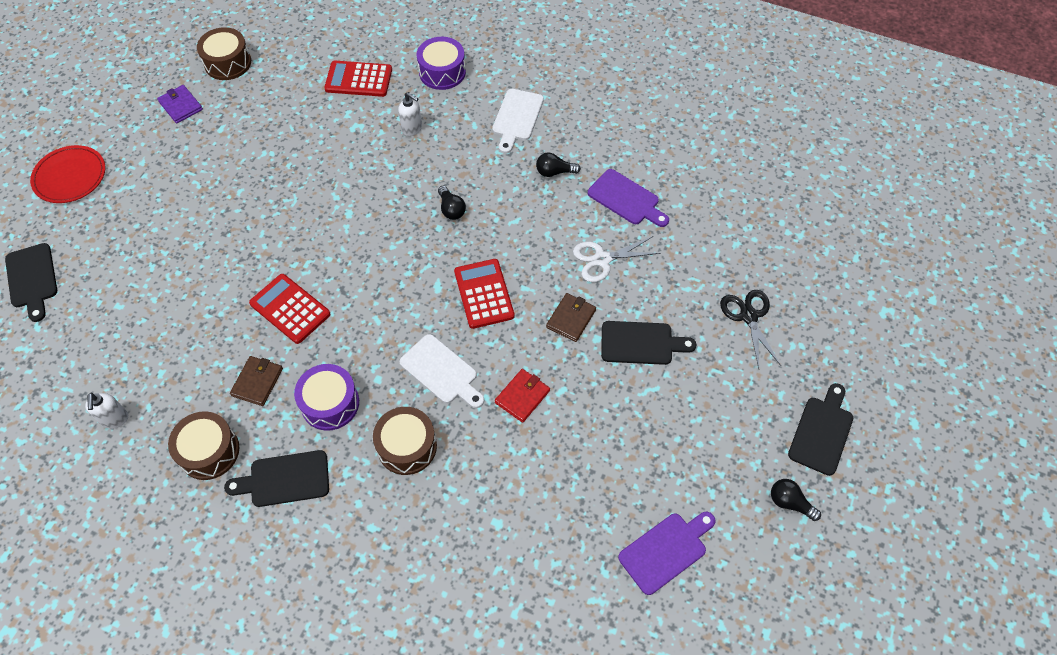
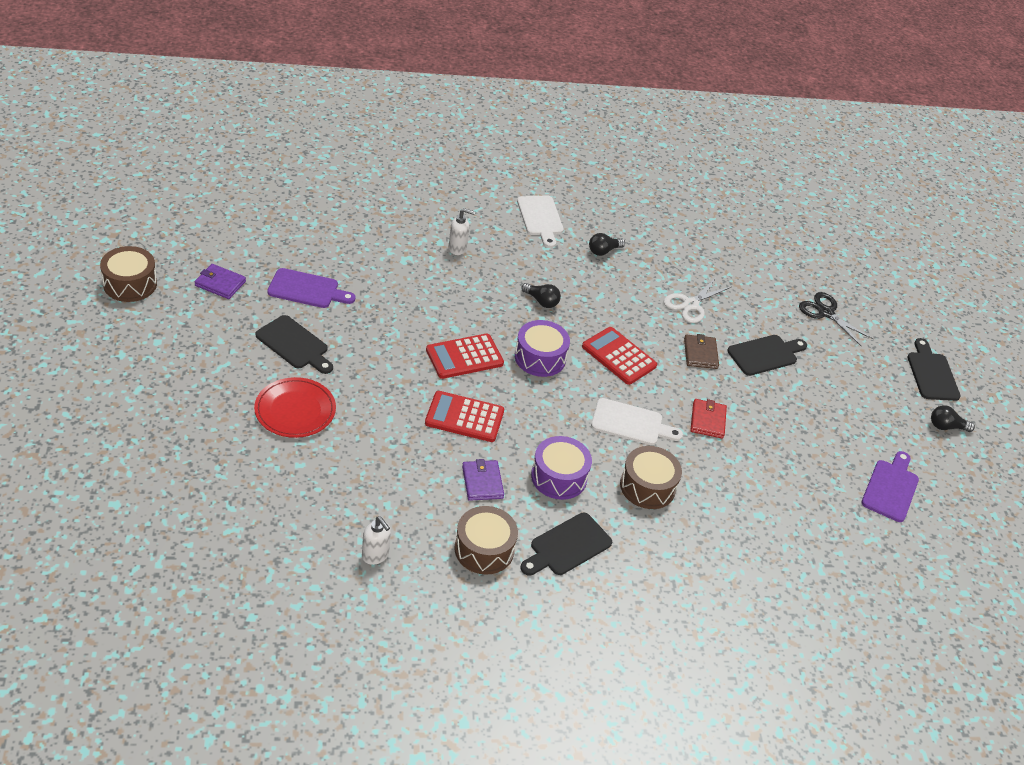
camera: 35 degrees left, 15 degrees down
black cutting board [5,243,57,322] -> black cutting board moved to [256,315,333,374]
red plate [30,145,105,203] -> red plate moved to [254,377,336,438]
brown drum [197,27,251,80] -> brown drum moved to [100,246,157,302]
brown wallet [230,356,283,406] -> purple wallet [462,459,504,501]
red calculator [324,61,392,97] -> red calculator moved to [426,334,504,379]
purple drum [417,37,466,90] -> purple drum moved to [515,320,570,377]
purple cutting board [588,169,669,227] -> purple cutting board moved to [267,268,356,308]

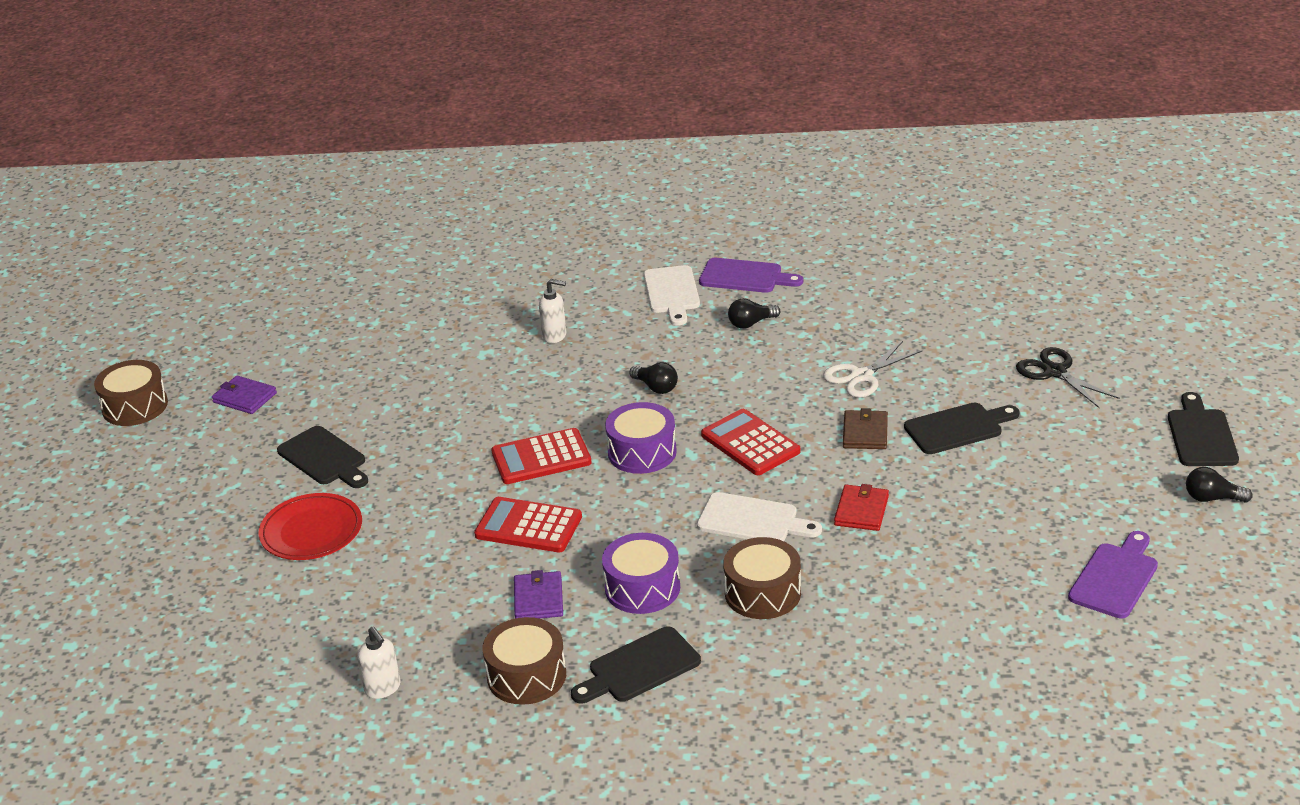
camera: 15 degrees right, 10 degrees down
purple cutting board [267,268,356,308] -> purple cutting board moved to [699,258,803,293]

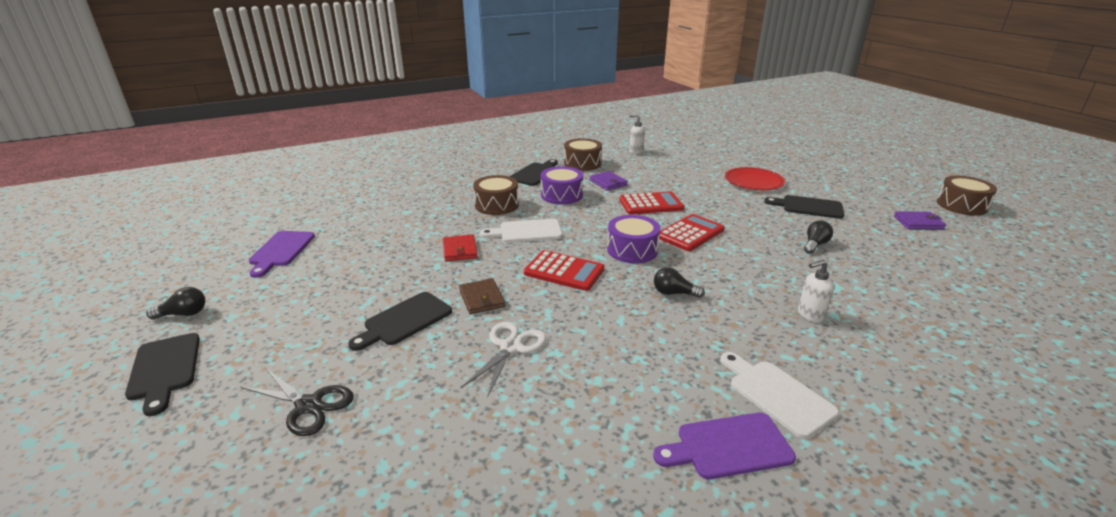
camera: 150 degrees right, 5 degrees down
black light bulb [728,298,780,329] -> black light bulb moved to [804,220,833,254]

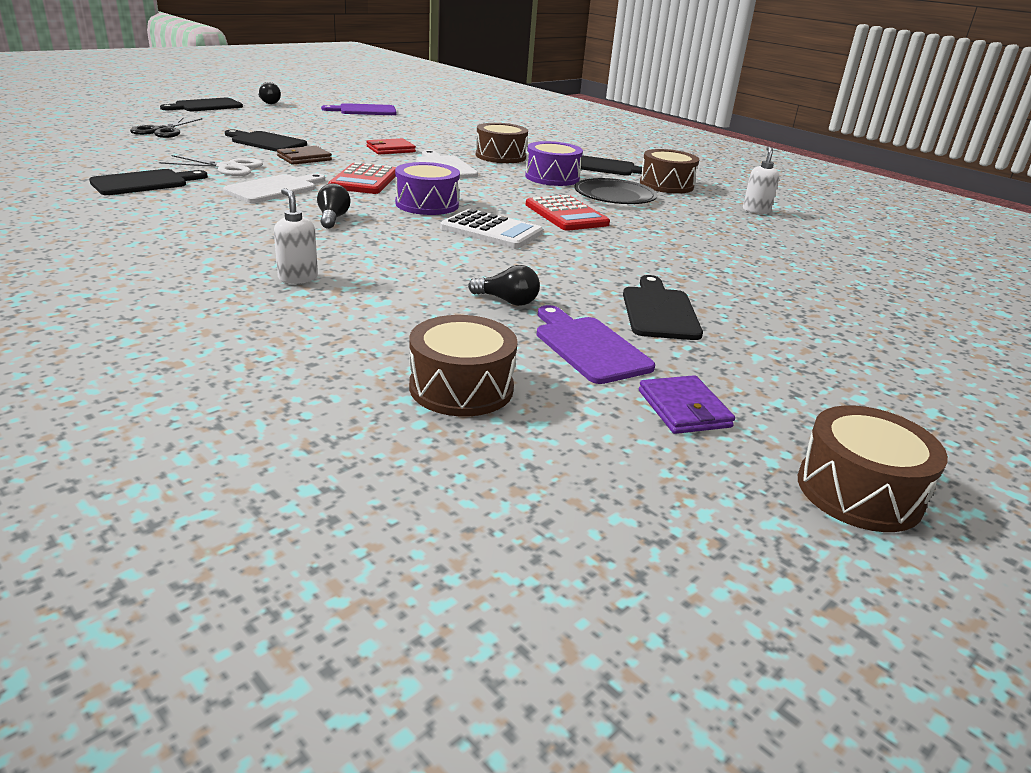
camera: 70 degrees right, 0 degrees up
purple wallet [589,171,628,191] -> black plate [574,178,658,204]
purple cutting board [653,413,796,479] -> purple cutting board moved to [536,305,655,384]
red calculator [659,214,725,251] -> white calculator [440,209,543,249]
white cutting board [720,352,839,439] -> white cutting board moved to [223,174,325,203]
red plate [725,167,785,190] -> none
none -> black cutting board [89,169,208,195]
none -> brown drum [409,315,518,416]

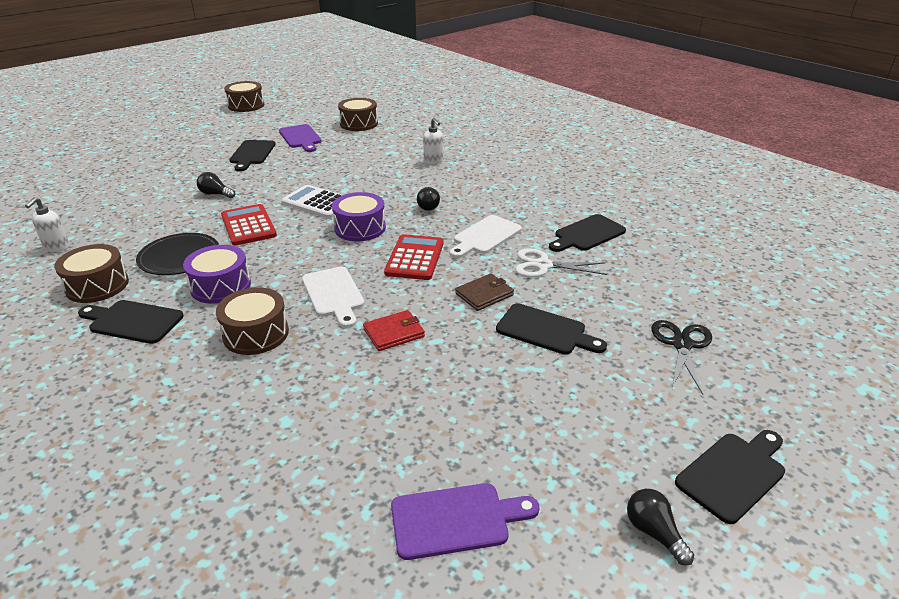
camera: 175 degrees left, 5 degrees up
black light bulb [468,265,540,306] -> black light bulb moved to [197,172,235,198]
purple wallet [639,375,735,434] -> none

